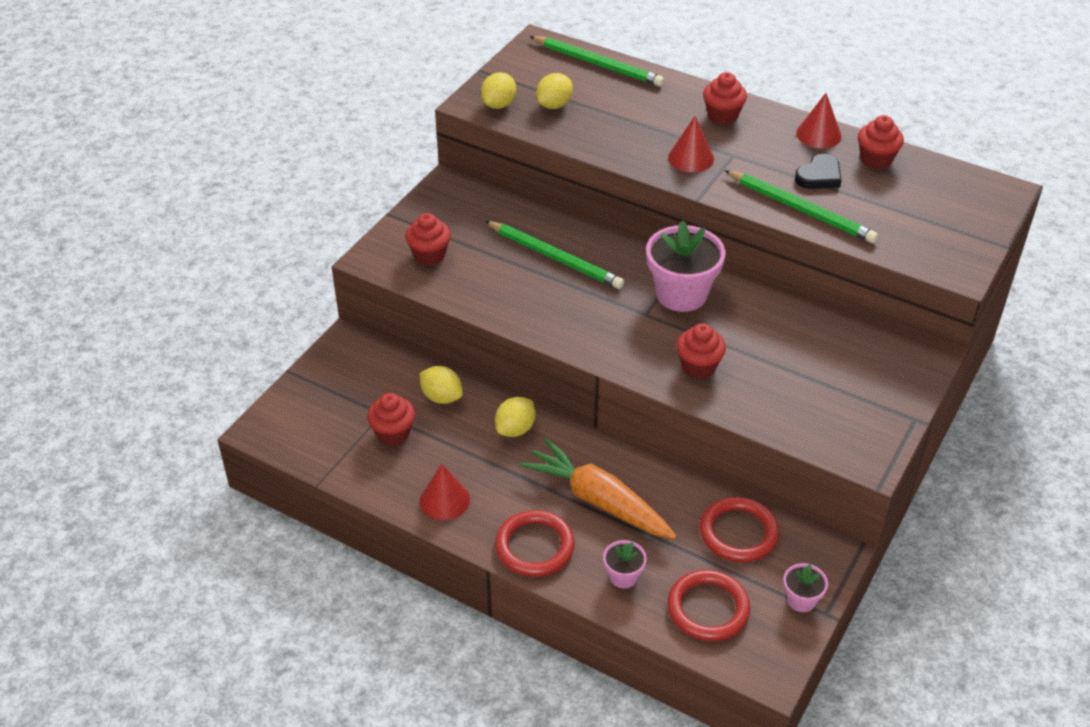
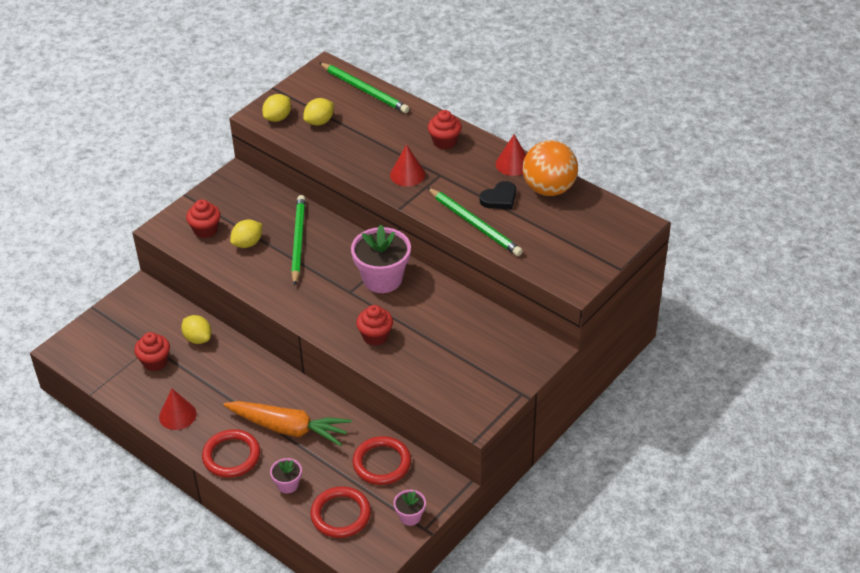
camera: 10 degrees right, 0 degrees up
green pencil [485,221,624,289] -> green pencil turned 135 degrees counterclockwise [291,195,305,286]
yellow lemon [495,397,535,437] -> yellow lemon moved to [230,219,262,248]
orange carrot [519,438,676,539] -> orange carrot turned 150 degrees clockwise [224,401,352,446]
red cupcake [858,115,904,169] -> orange ball [523,140,578,196]

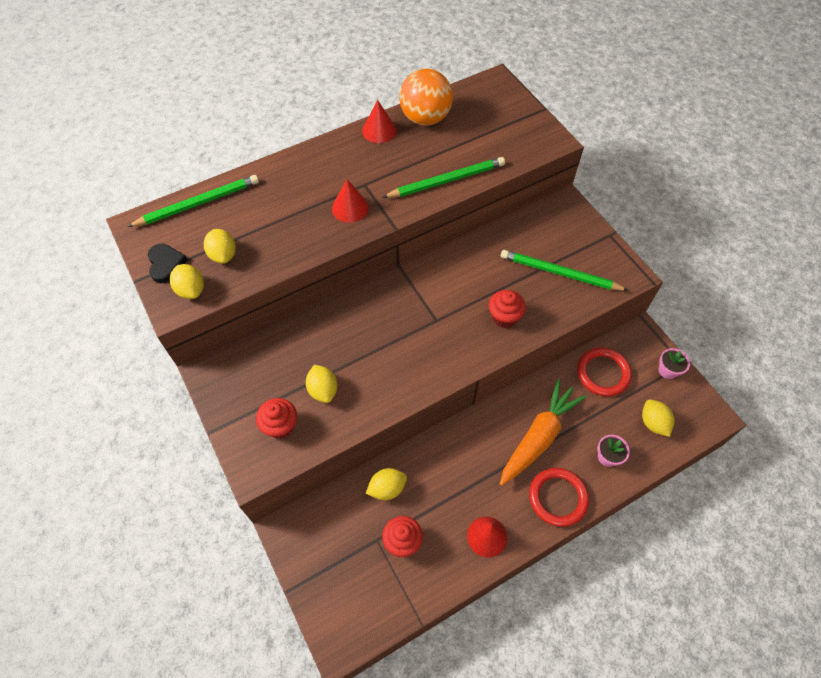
camera: 70 degrees left, 15 degrees up
green pencil [291,195,305,286] -> green pencil moved to [501,250,629,291]
red ring [310,486,371,538] -> yellow lemon [642,400,674,437]
pink flower pot [351,225,411,293] -> none
red cupcake [428,110,462,150] -> none
black heart [480,181,516,209] -> black heart moved to [148,244,187,283]

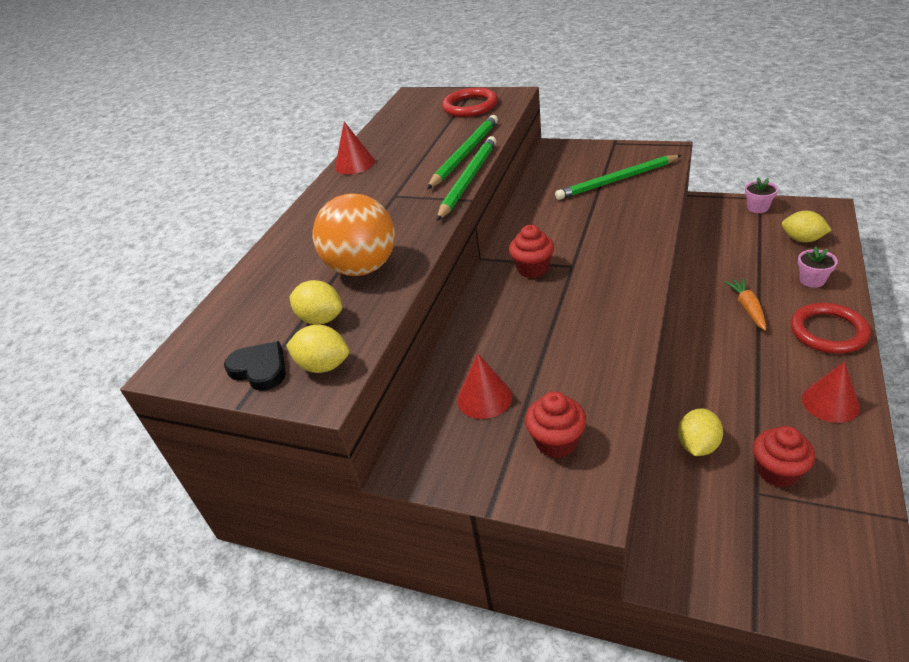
camera: 35 degrees left, 20 degrees down
green pencil [127,175,259,227] -> green pencil moved to [437,136,496,221]
yellow lemon [306,365,338,403] -> none
red cone [332,179,369,223] -> red cone moved to [457,353,512,419]
orange ball [399,69,453,126] -> orange ball moved to [313,193,395,276]
red cupcake [489,290,526,328] -> red cupcake moved to [509,225,554,278]
orange carrot [500,379,586,486] -> orange carrot [724,278,766,331], size x0.52
red ring [577,347,632,397] -> red ring moved to [442,87,498,117]

